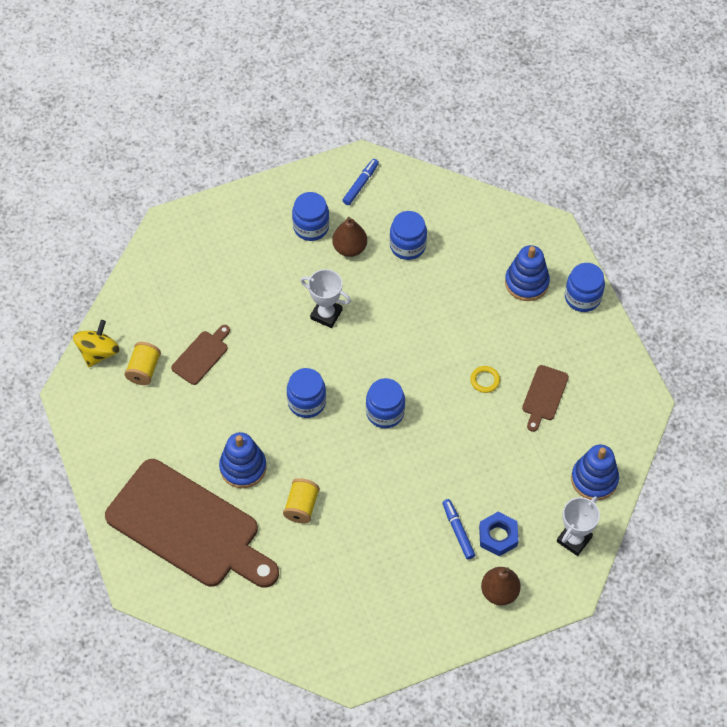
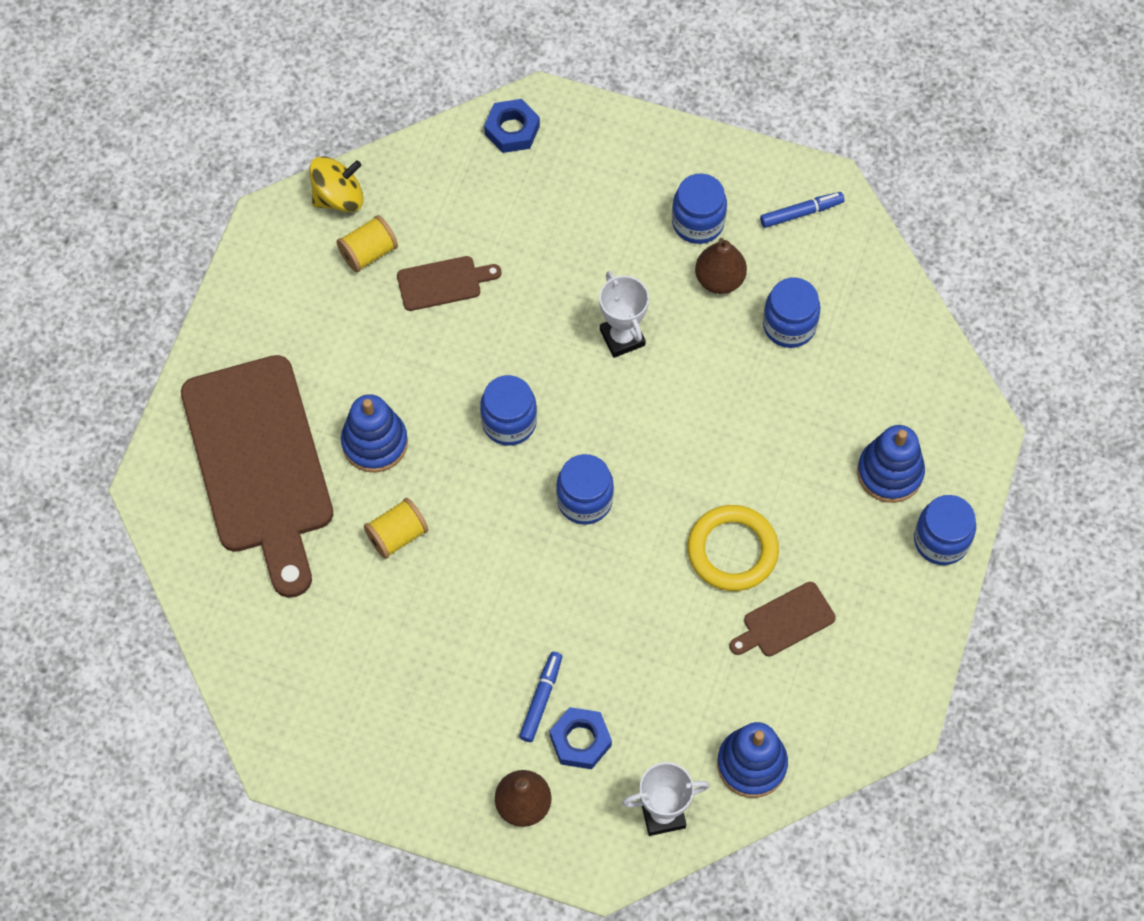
camera: 40 degrees right, 5 degrees up
yellow ring [470,366,500,393] -> yellow ring [687,505,779,591], size x2.08
none -> blue nut [484,99,540,153]

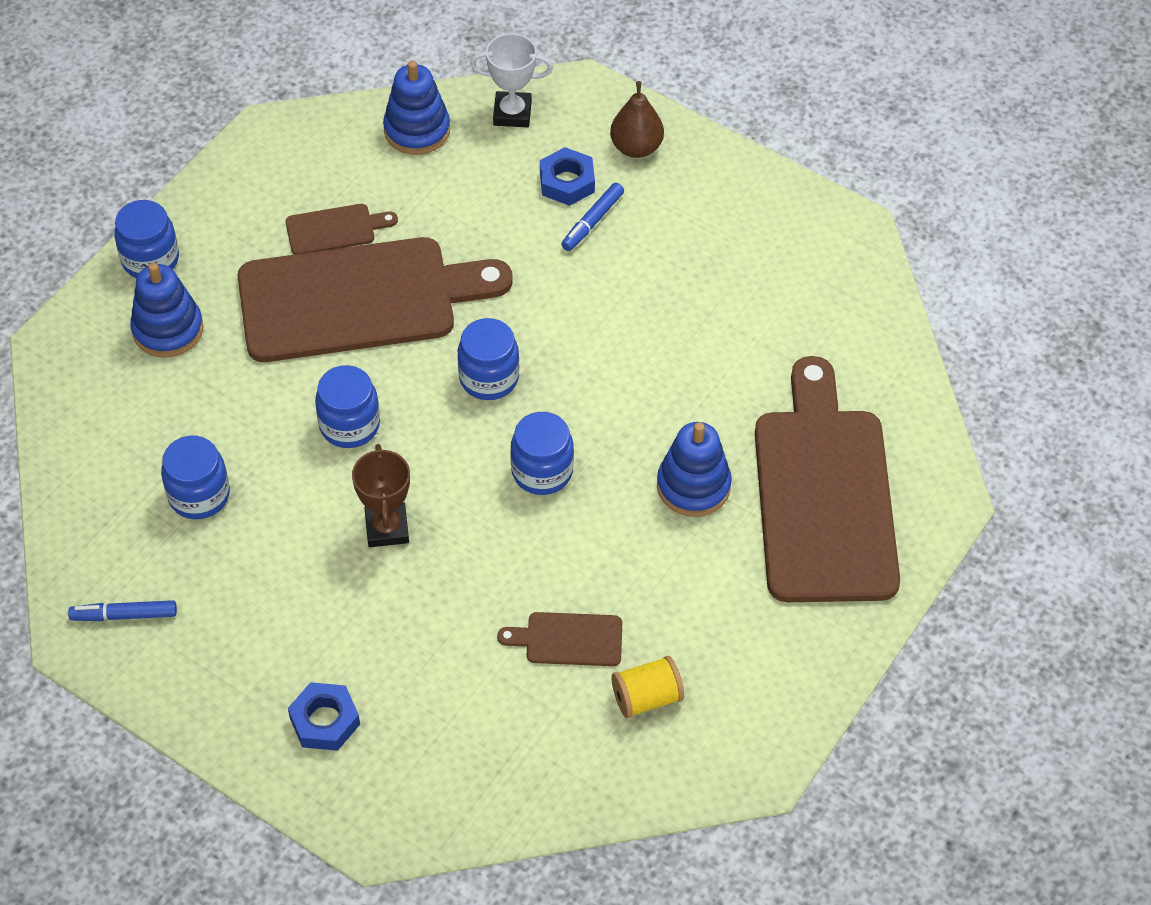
camera: 165 degrees left, 10 degrees down
yellow spinning top [309,156,363,212] -> none
yellow spool [364,498,429,559] -> none
blue nut [484,99,540,153] -> blue nut moved to [288,682,360,751]
white trophy [599,271,649,358] -> brown trophy [352,444,410,547]
blue jar [672,173,727,244] -> blue jar moved to [315,365,380,448]
yellow ring [687,505,779,591] -> brown cutting board [237,237,513,362]
brown pear [695,238,747,294] -> none

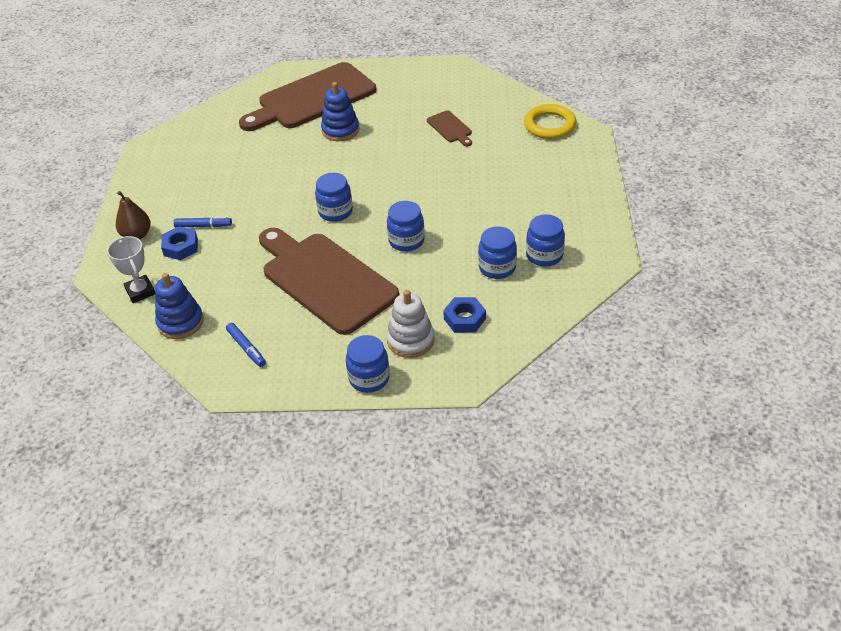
camera: 120 degrees left, 10 degrees down
blue marker [68,600,177,621] -> blue marker moved to [226,323,266,367]
blue stacking toy [130,263,203,358] -> white stacking toy [386,290,434,358]
brown cutting board [286,204,398,255] -> none
blue nut [288,682,360,751] -> blue nut moved to [443,297,486,333]
brown trophy [352,444,410,547] -> none
blue jar [510,412,574,495] -> blue jar moved to [526,214,565,267]
yellow spool [612,656,684,718] -> none
none -> yellow ring [524,104,576,139]

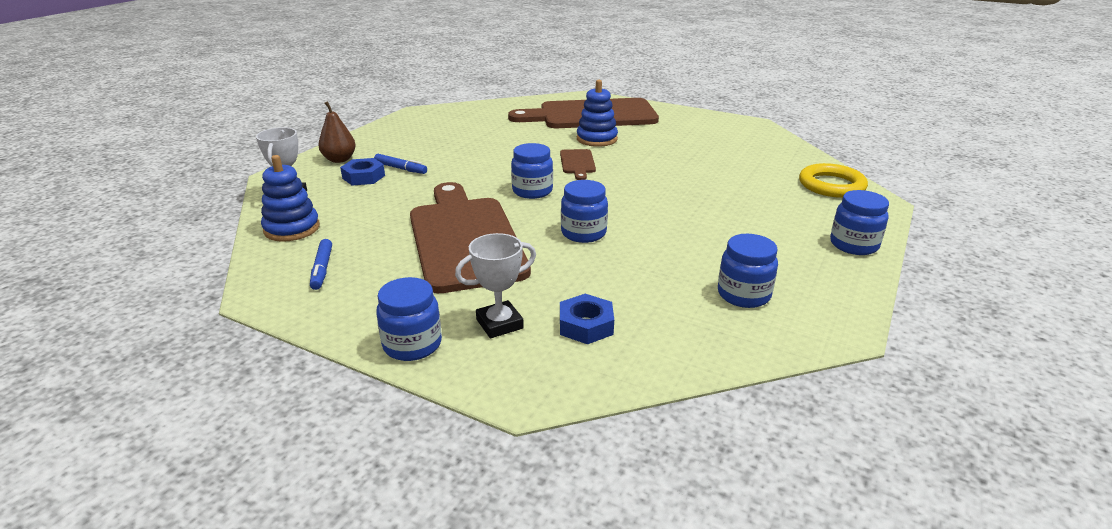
camera: 25 degrees right, 15 degrees down
white stacking toy [386,290,434,358] -> white trophy [455,233,536,338]
brown cutting board [427,110,472,146] -> brown cutting board moved to [560,149,596,180]
blue jar [478,226,517,279] -> blue jar moved to [830,190,889,255]

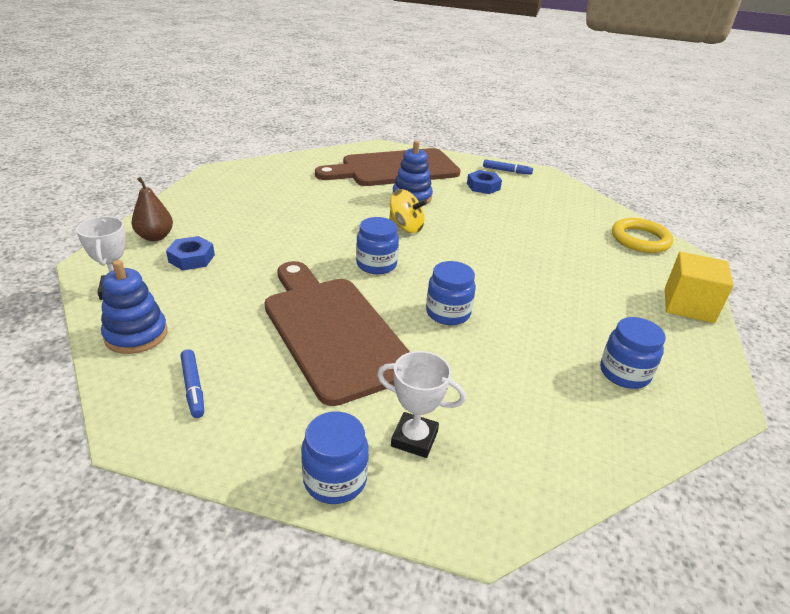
camera: 15 degrees left, 5 degrees up
blue marker [374,154,427,174] -> blue marker moved to [483,160,533,175]
white trophy [455,233,536,338] -> white trophy turned 60 degrees clockwise [377,351,466,458]
brown cutting board [560,149,596,180] -> yellow spinning top [389,189,427,233]
blue nut [560,294,614,344] -> blue nut moved to [467,170,502,194]
blue jar [830,190,889,255] -> yellow cube [665,252,734,323]

